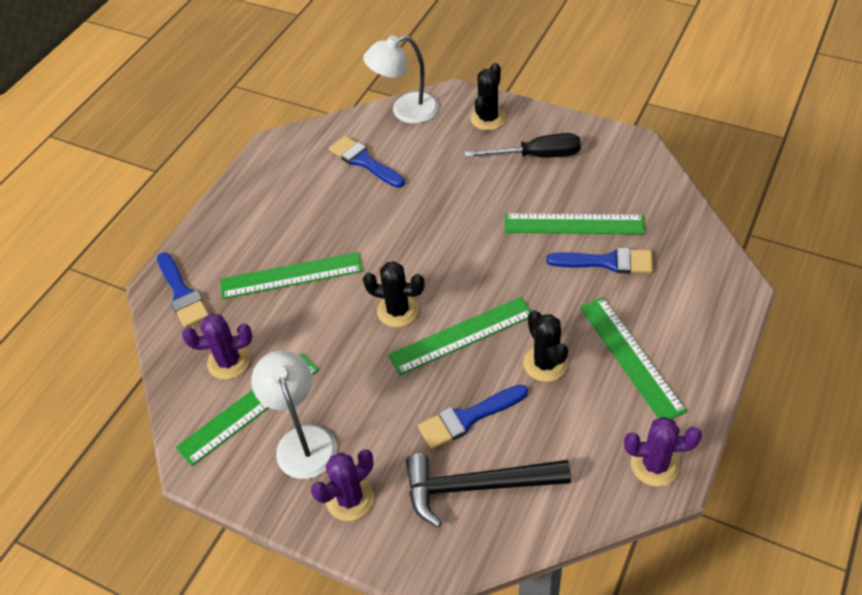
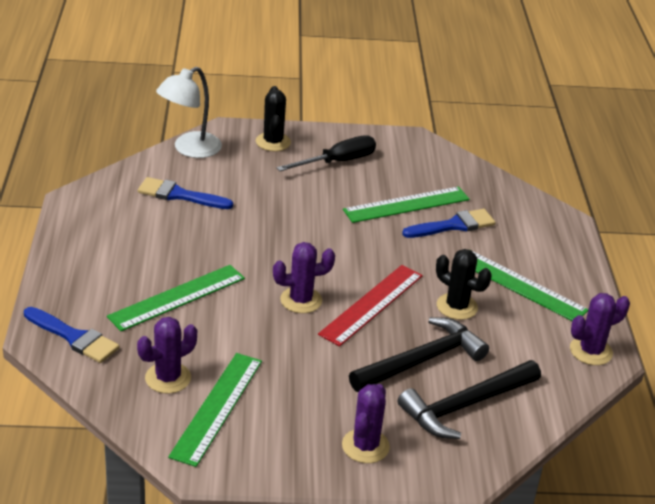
camera: 35 degrees left, 15 degrees down
white lamp [251,351,337,479] -> none
black cactus [363,261,425,327] -> purple cactus [273,242,335,313]
green ruler [388,297,531,375] -> red ruler [318,265,423,346]
blue brush [418,385,528,449] -> black hammer [349,317,489,392]

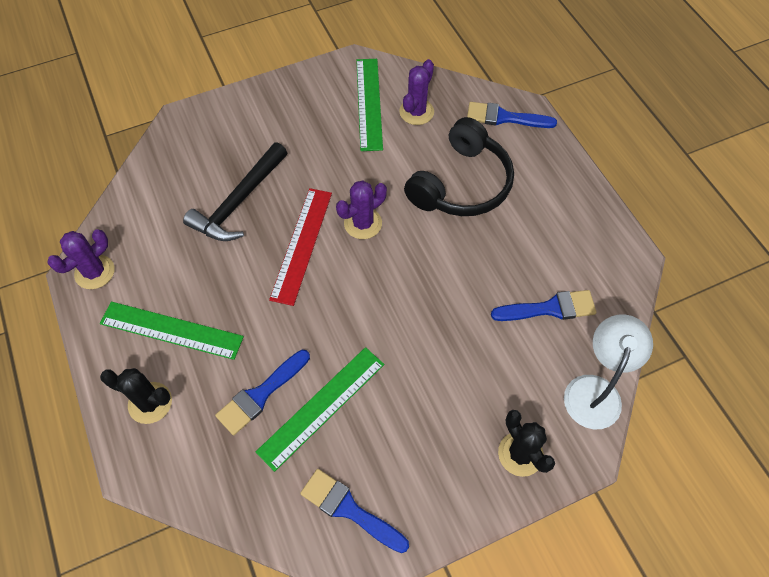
camera: 160 degrees right, 25 degrees up
green ruler [107,265,245,331] -> black headphones [404,117,514,216]
black screwdriver [277,135,376,171] -> none
purple cactus [342,384,390,463] -> none
black hammer [398,360,541,439] -> none
black cactus [436,249,492,320] -> black cactus moved to [100,368,172,424]
none -> blue brush [300,469,409,553]

